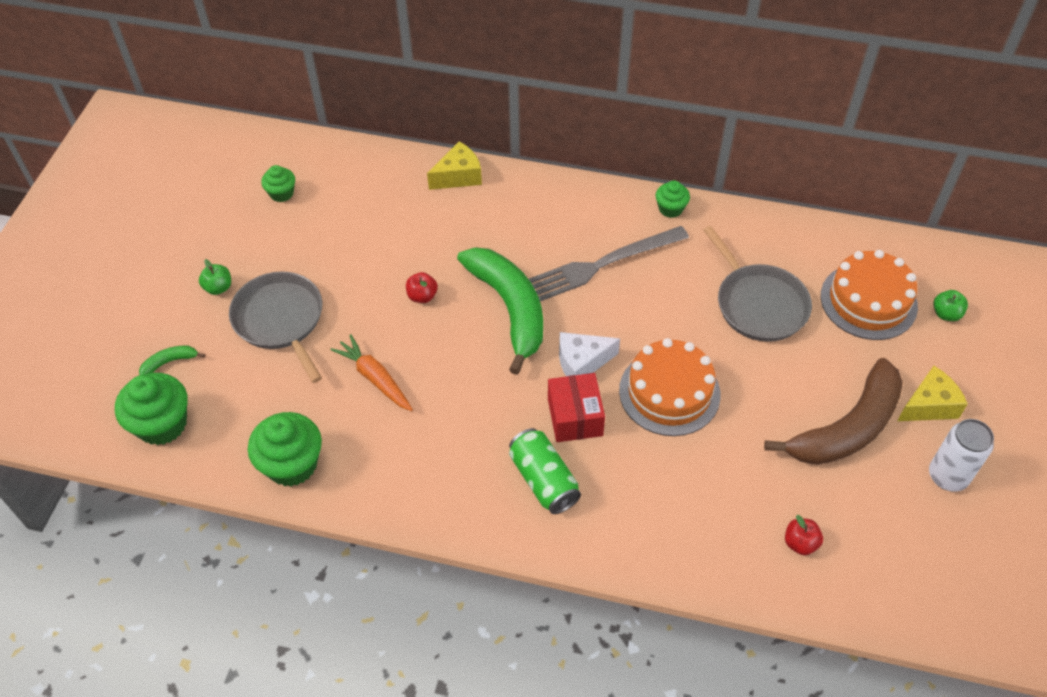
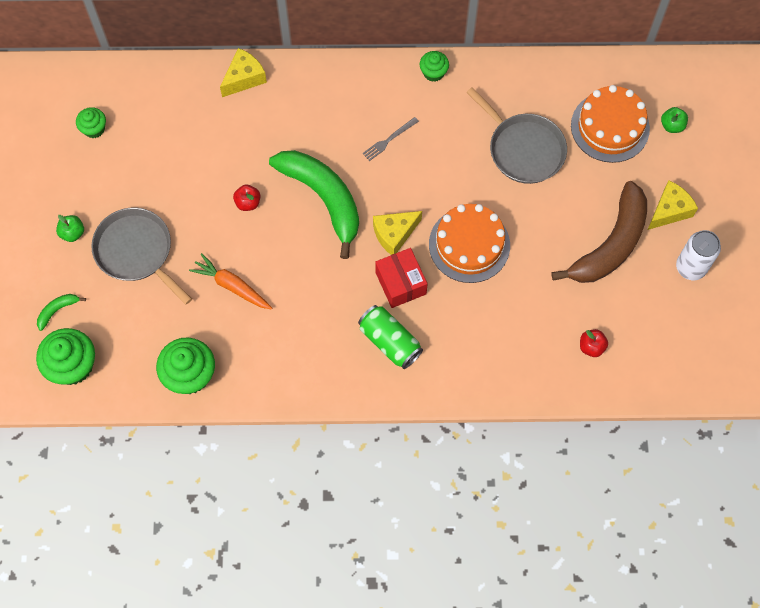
camera: 15 degrees left, 15 degrees up
grey fork [529,226,689,301] -> grey fork [362,117,419,161], size x0.45
white cheese [559,332,620,376] -> yellow cheese [373,211,422,255]

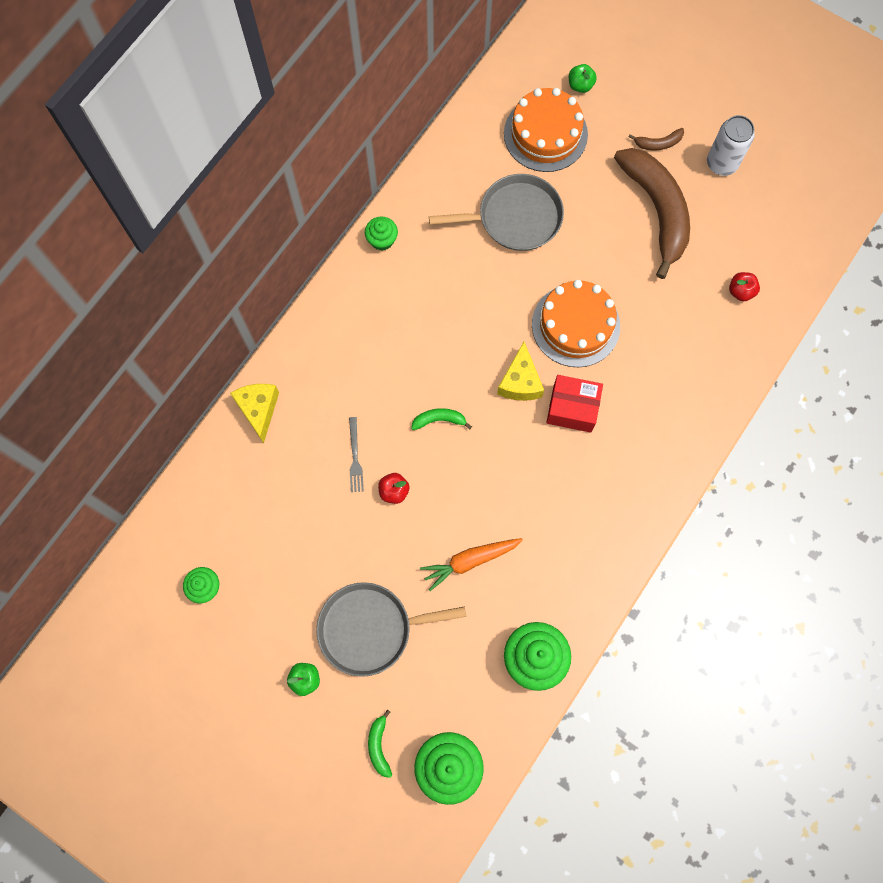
camera: 55 degrees left, 5 degrees up
green banana [269,150,359,259] -> green banana [411,408,472,430], size x0.40
green can [358,305,423,369] -> none
grey fork [362,117,419,161] -> grey fork moved to [349,417,364,492]
yellow cheese [648,180,698,230] -> brown banana [629,128,684,150]

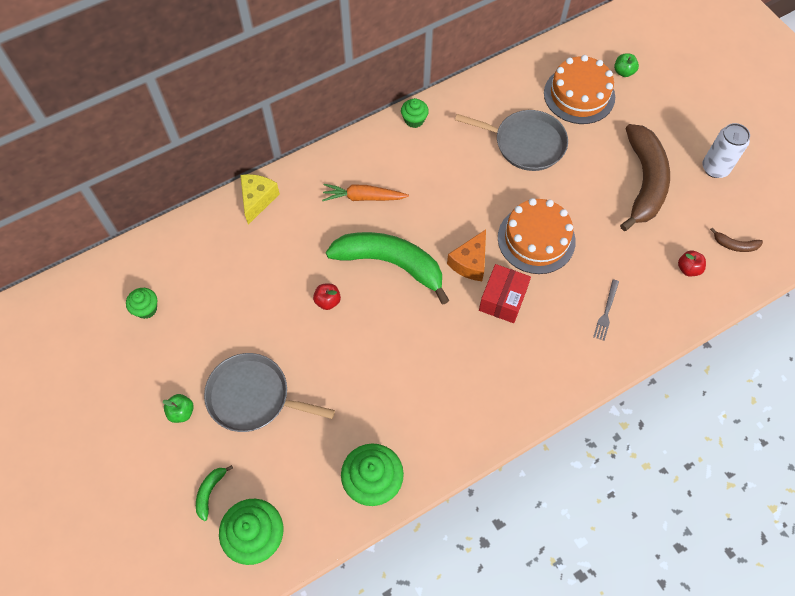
camera: 25 degrees right, 10 degrees down
grey fork [349,417,364,492] -> grey fork moved to [593,279,619,341]
green banana [411,408,472,430] -> green banana [326,232,449,305], size x2.50
orange carrot [420,538,523,591] -> orange carrot moved to [322,184,409,201]
yellow cheese [497,342,544,401] -> orange cheese [447,229,486,281]
red box [546,375,603,433] -> red box turned 75 degrees clockwise [479,264,531,323]
brown banana [629,128,684,150] -> brown banana moved to [710,227,763,252]

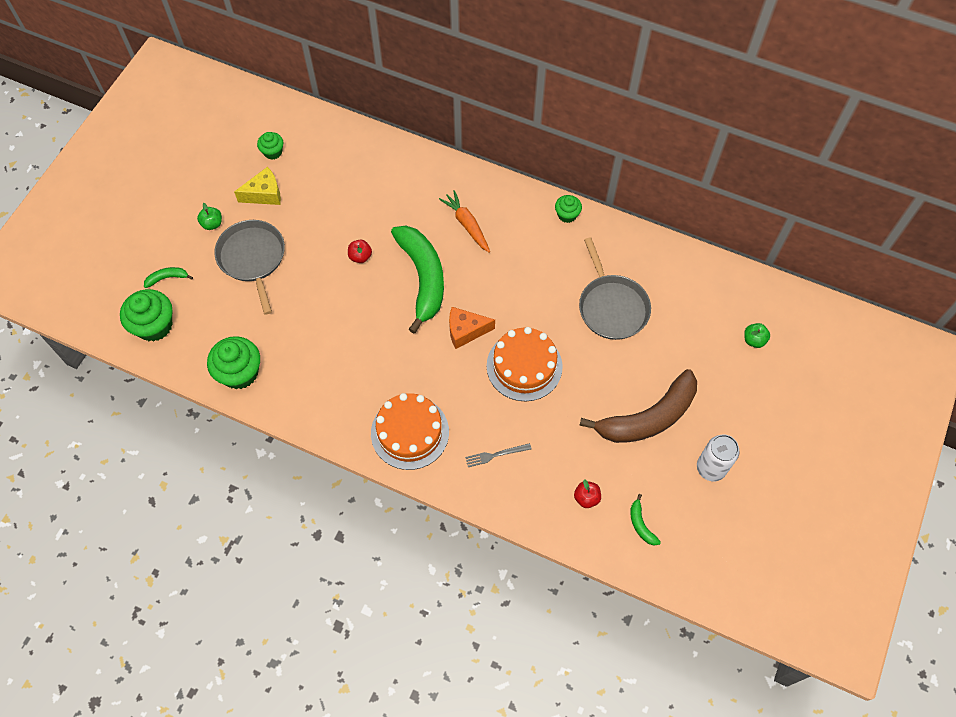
camera: 55 degrees right, 0 degrees up
yellow cheese [240,174,280,225] -> yellow cheese moved to [234,167,281,205]
red box [479,264,531,323] -> none
orange cake [544,55,615,124] -> orange cake moved to [371,393,449,470]
brown banana [710,227,763,252] -> green banana [630,494,661,546]

